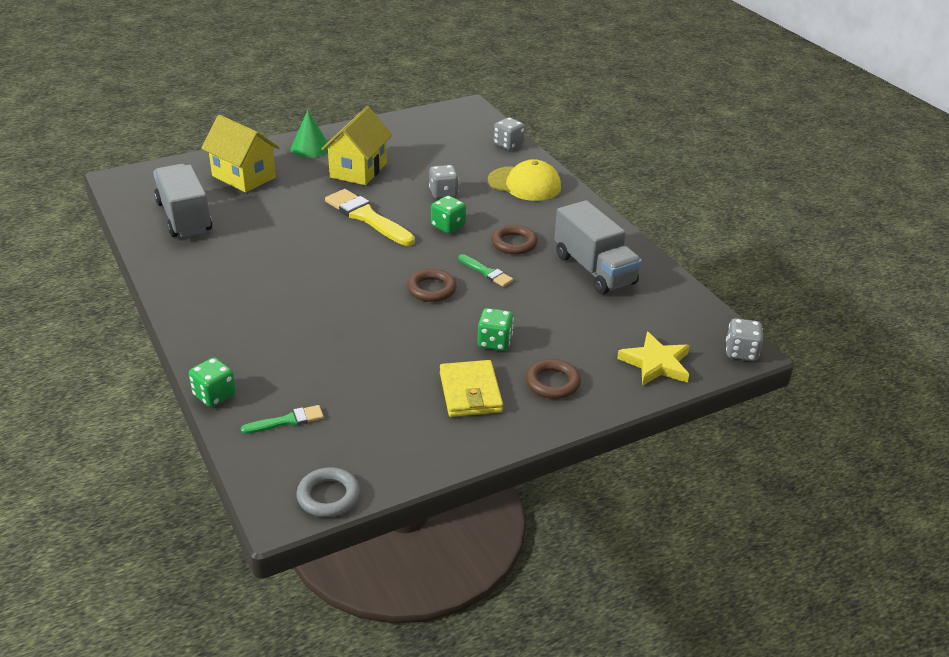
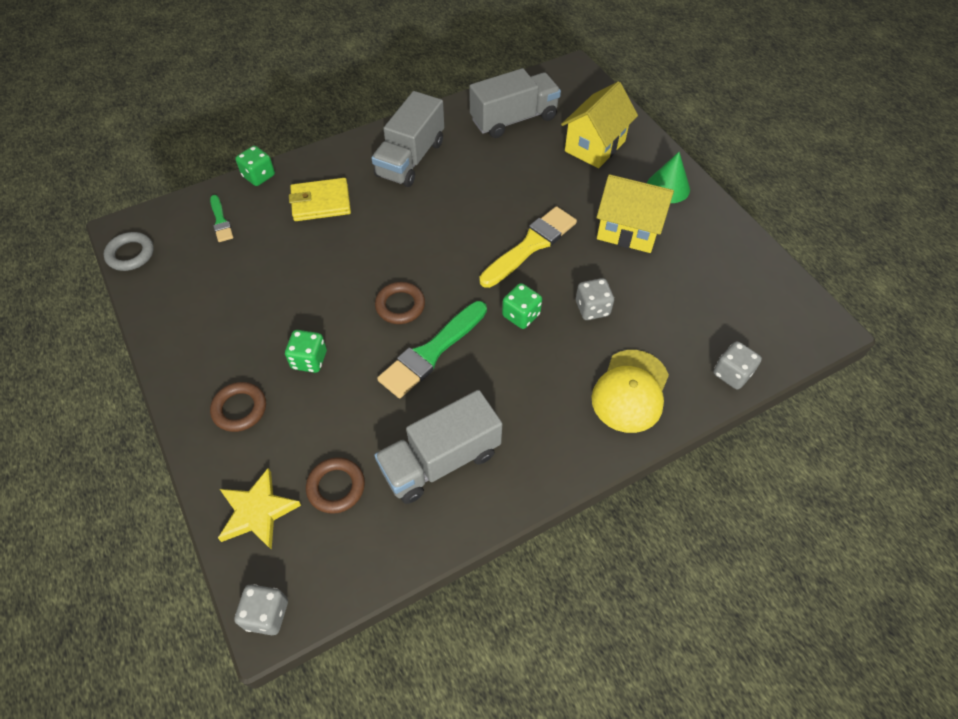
camera: 90 degrees right, 20 degrees up
yellow wallet [440,360,503,417] -> yellow wallet moved to [289,178,351,221]
green brush [458,254,513,287] -> green brush [377,301,487,399], size x1.89
brown ring [491,225,538,255] -> brown ring moved to [306,457,365,514]
none -> grey truck [371,91,444,187]

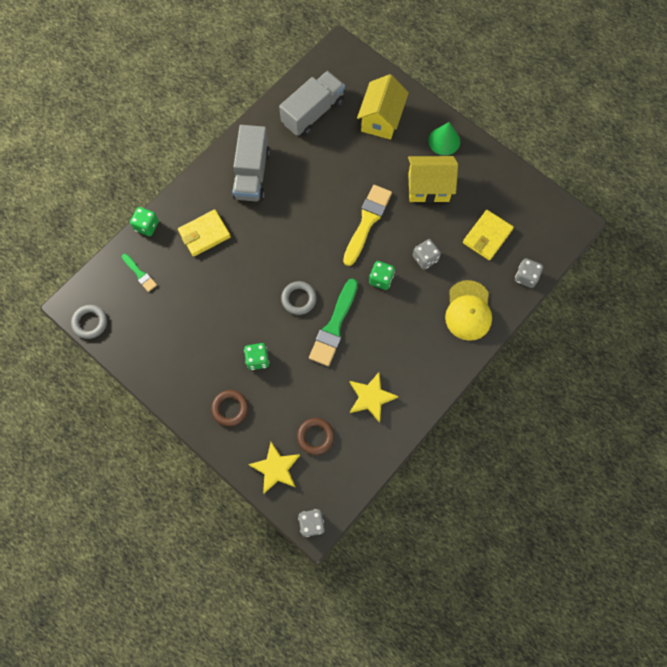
camera: 20 degrees left, 15 degrees up
grey truck [374,390,502,504] -> yellow star [350,372,398,423]
brown ring [375,282,425,324] -> grey ring [281,281,317,315]
none -> yellow wallet [463,210,514,260]

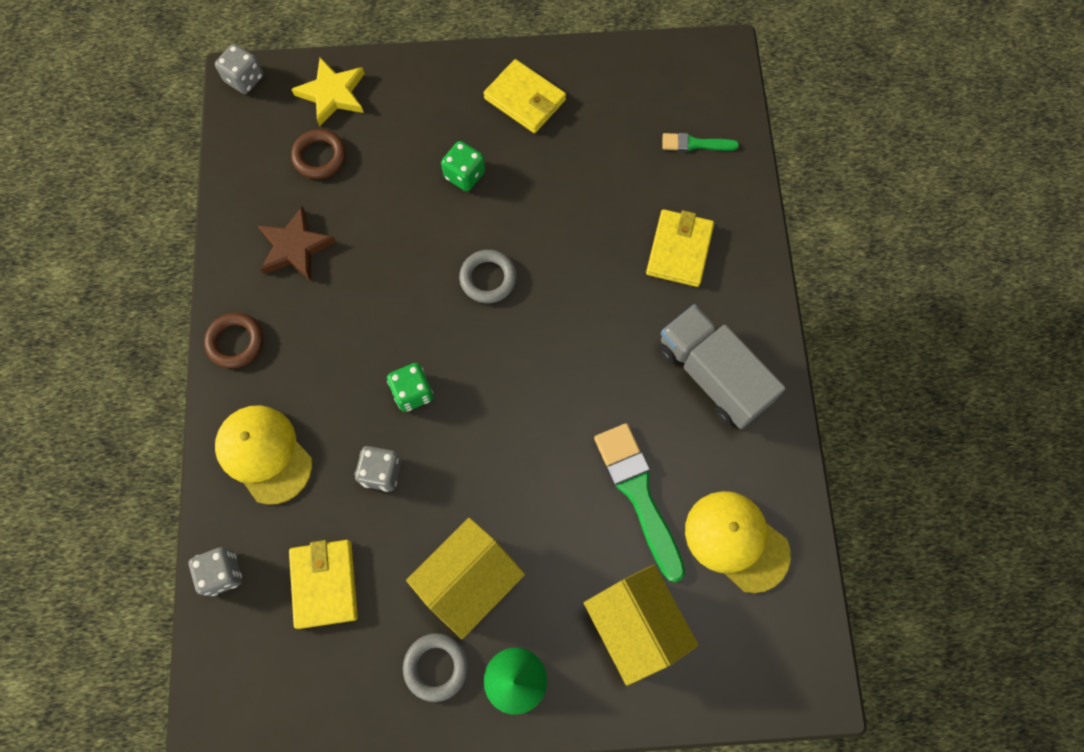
camera: 135 degrees right, 0 degrees up
grey ring [71,305,107,339] -> grey ring moved to [403,633,468,702]
green dice [130,207,159,236] -> none
brown ring [211,390,248,426] -> brown ring moved to [204,313,264,368]
grey truck [279,71,345,136] -> yellow cap [685,491,791,593]
green brush [309,278,358,366] -> green brush moved to [594,423,685,582]
yellow brush [343,185,392,266] -> none
yellow star [350,372,398,423] -> brown star [258,206,336,281]
none -> yellow wallet [484,59,566,133]

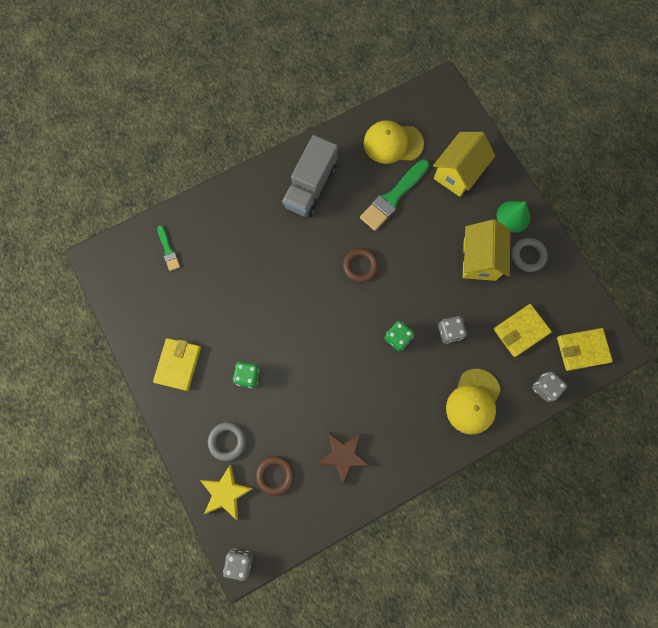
camera: 115 degrees left, 5 degrees up
brown ring [204,313,264,368] -> brown ring moved to [343,248,378,282]
yellow house [406,518,525,639] -> yellow house turned 75 degrees clockwise [462,219,510,281]
grey ring [459,250,517,303] -> grey ring moved to [208,422,246,461]
yellow wallet [646,209,714,287] -> yellow wallet moved to [557,328,613,371]
yellow cap [685,491,791,593] -> yellow cap turned 75 degrees clockwise [364,120,424,164]

